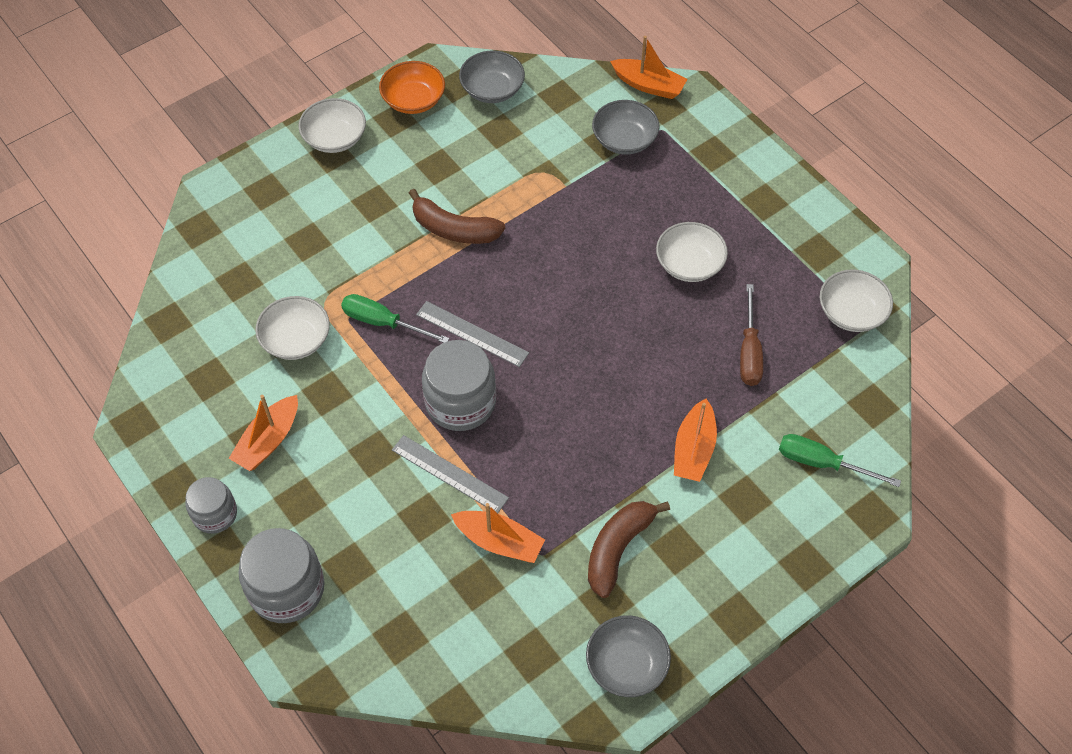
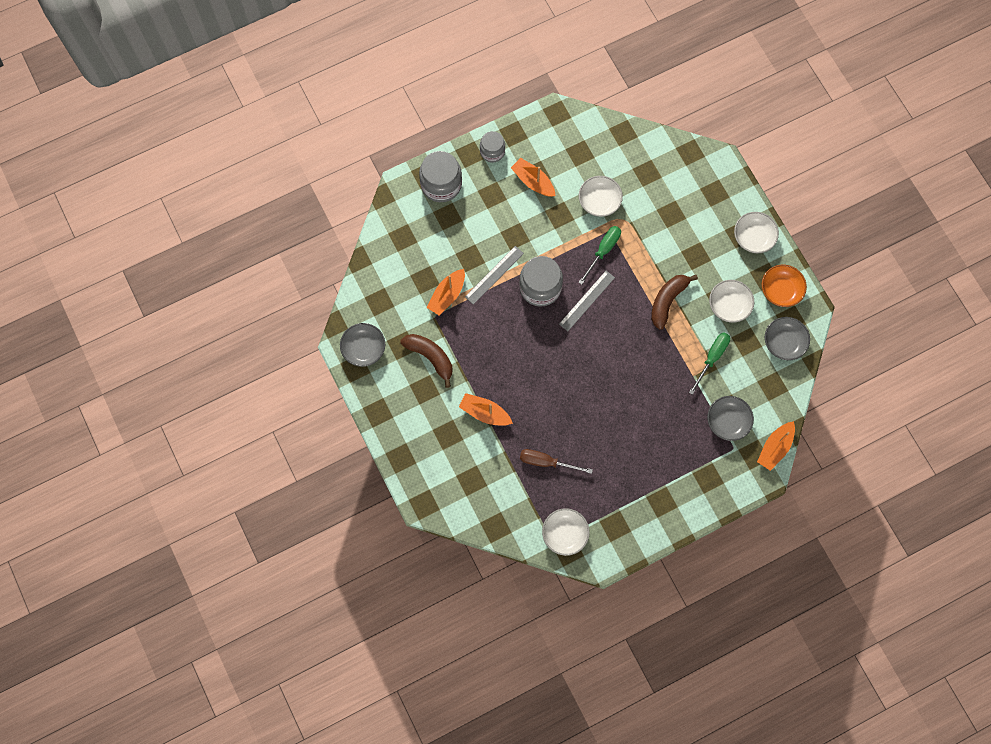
camera: 100 degrees right, 15 degrees up
white bowl [656,222,728,282] -> white bowl moved to [709,280,754,323]
green screwdriver [779,434,901,487] -> green screwdriver moved to [689,332,730,395]

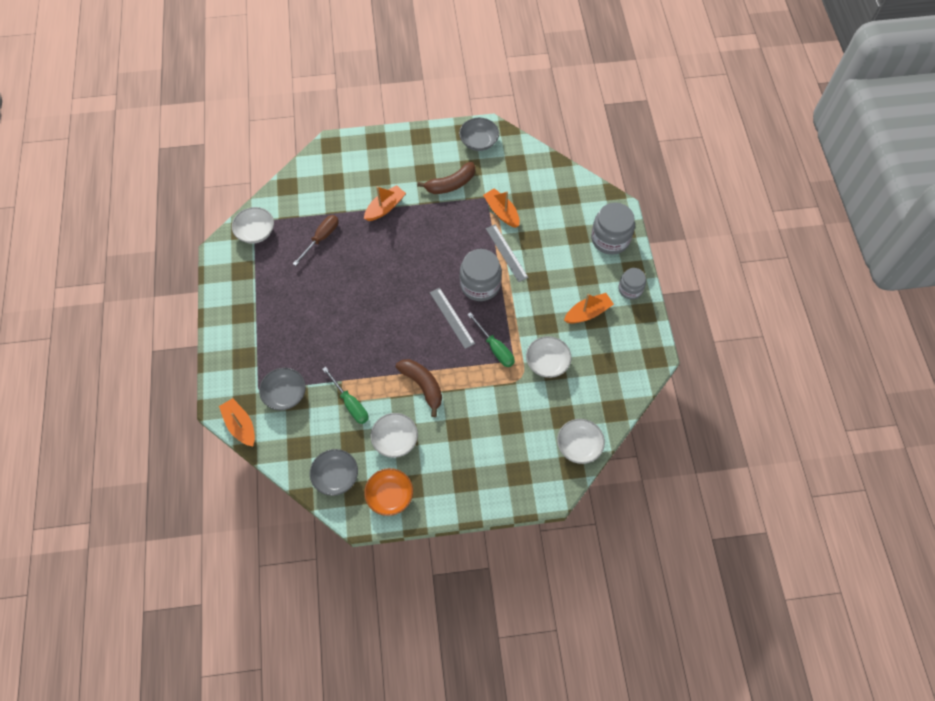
camera: 110 degrees right, 10 degrees down
white bowl [734,212,779,253] -> white bowl moved to [557,419,605,464]

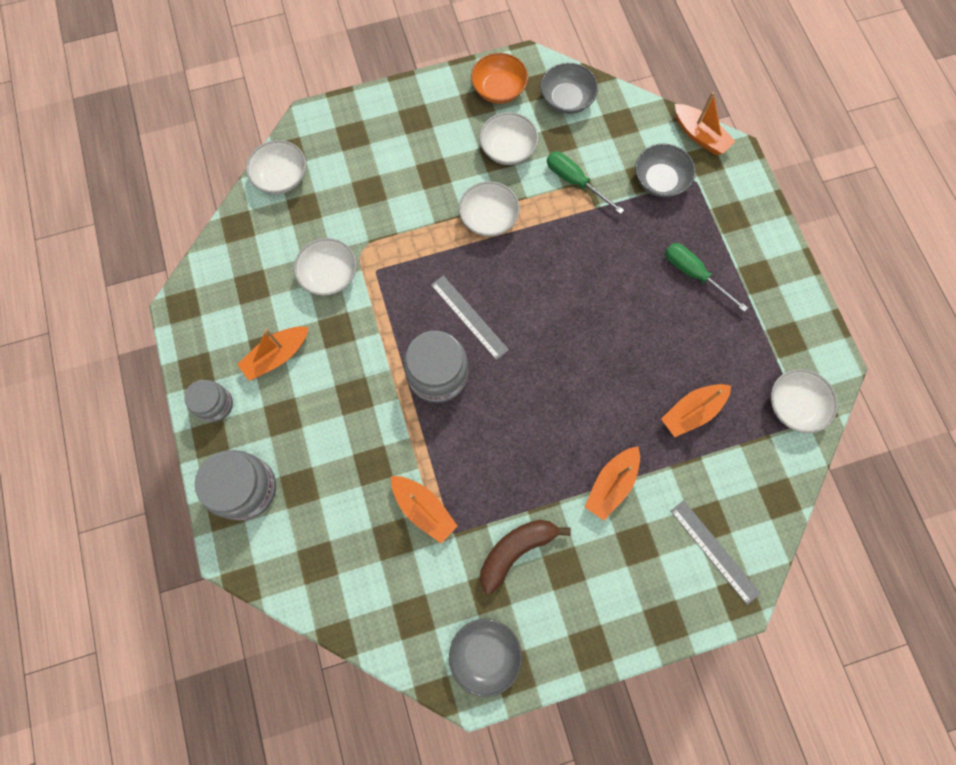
camera: 170 degrees right, 10 degrees up
brown screwdriver [293,215,338,266] -> orange boat [661,384,731,437]
brown banana [396,359,442,417] -> white bowl [459,181,520,237]
green screwdriver [467,312,515,367] -> green screwdriver moved to [665,243,748,312]
grey ruler [486,224,528,282] -> grey ruler moved to [671,500,761,605]

